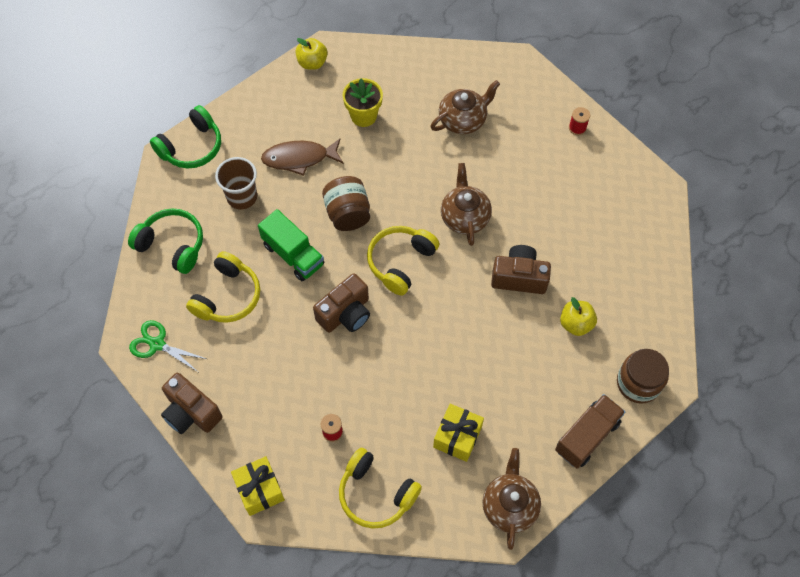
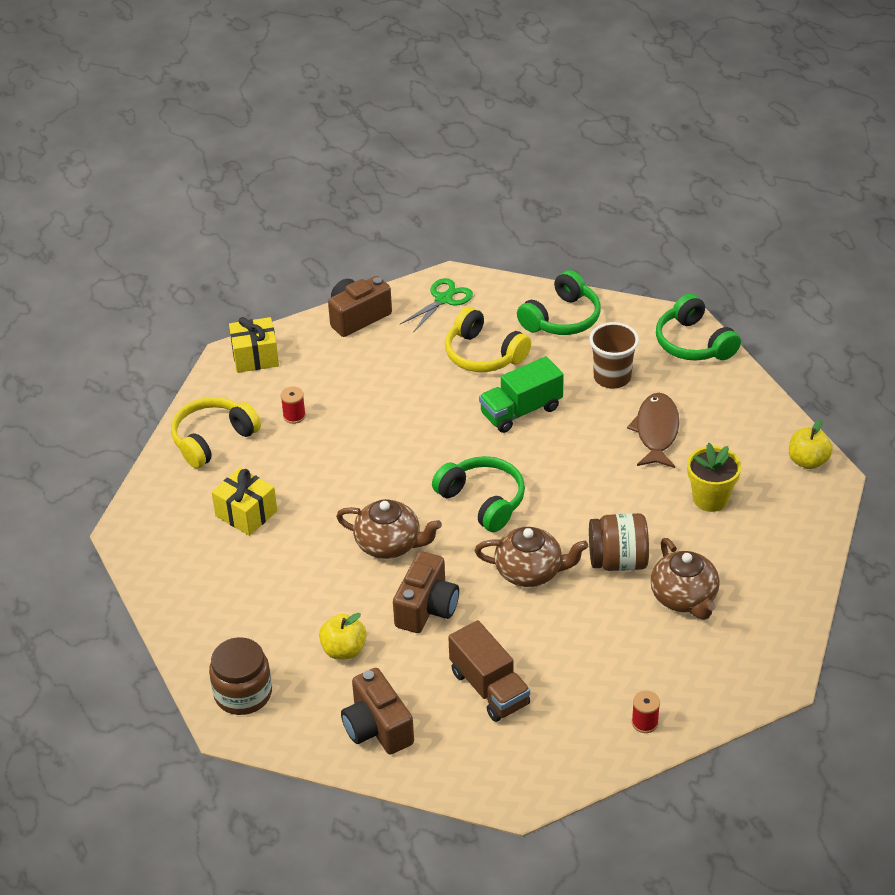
camera: 105 degrees right, 20 degrees down
brown camera [313,273,370,333] -> brown camera moved to [341,668,414,755]
brown jar [322,176,370,231] -> brown jar moved to [589,513,649,571]
yellow headphones [367,226,439,296] -> green headphones [432,456,525,532]
brown teapot [483,448,541,550] -> brown teapot moved to [336,499,442,559]
brown truck [555,394,625,469] -> brown truck moved to [448,620,530,722]

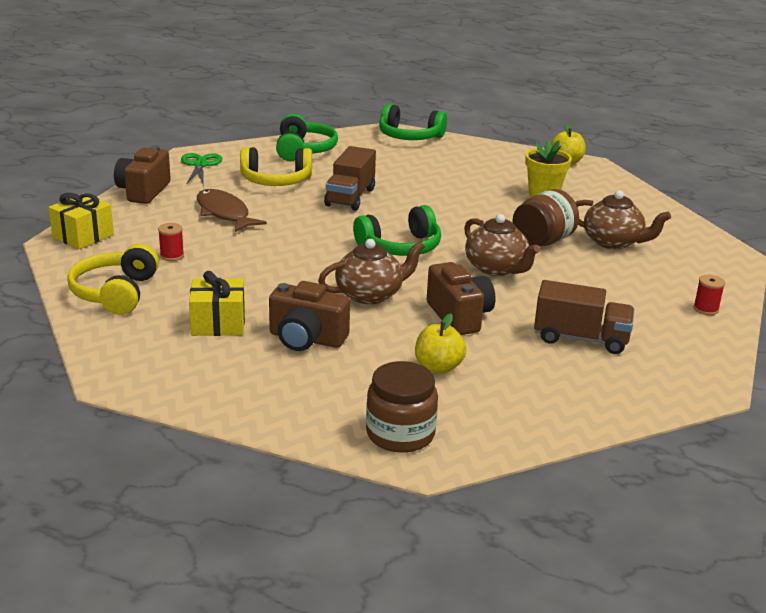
camera: 45 degrees left, 15 degrees down
brown camera [341,668,414,755] -> brown camera moved to [269,281,350,351]
green headphones [432,456,525,532] -> green headphones turned 150 degrees clockwise [353,205,441,256]
brown teapot [475,527,588,587] -> brown teapot turned 90 degrees clockwise [464,214,540,276]
green truck [479,356,564,433] -> brown truck [324,146,376,211]
brown cup [589,322,639,388] -> none
brown fish [627,393,679,468] -> brown fish moved to [197,189,267,232]

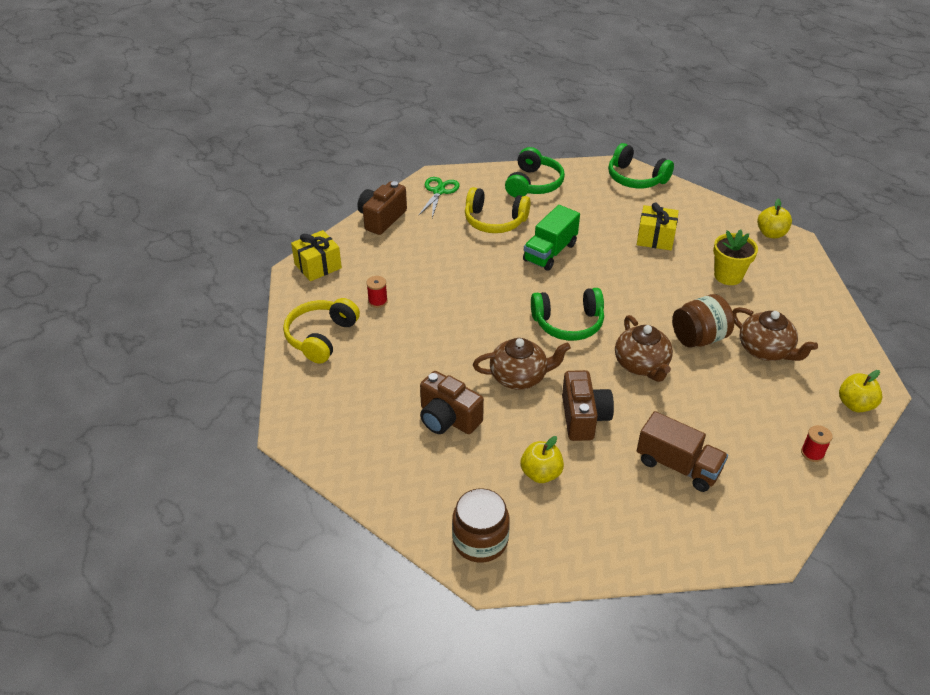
camera: 20 degrees right, 15 degrees up
yellow gift [189,271,245,336] -> yellow gift moved to [637,203,679,250]
brown fish [197,189,267,232] -> none
brown truck [324,146,376,211] -> green truck [523,205,580,271]
none -> yellow apple [839,370,882,412]

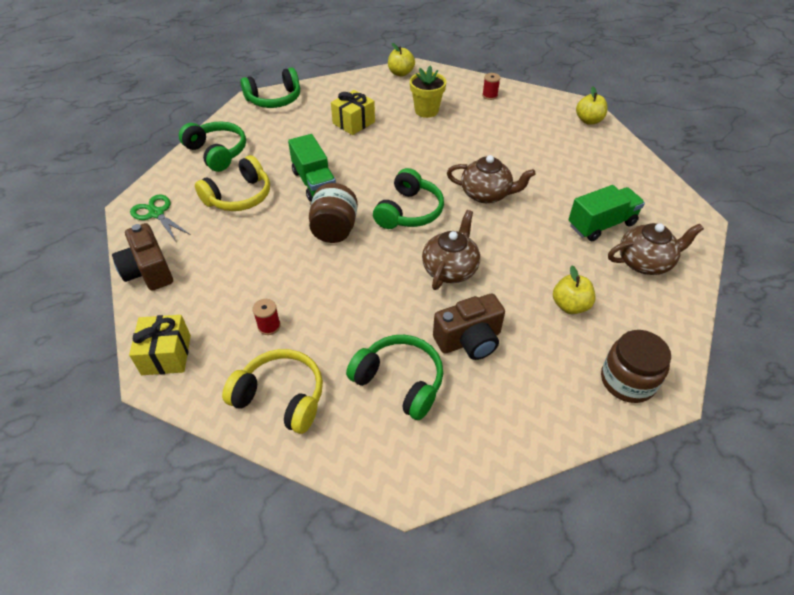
camera: 60 degrees left, 5 degrees up
yellow headphones [283,298,360,364] -> yellow headphones turned 150 degrees clockwise [222,349,323,434]
brown camera [562,370,614,441] -> none
brown truck [637,411,728,492] -> green truck [568,185,645,241]
brown jar [672,294,734,348] -> brown jar moved to [309,183,358,243]
brown teapot [732,307,818,361] -> brown teapot moved to [608,223,704,275]
red spool [801,425,833,462] -> red spool moved to [482,73,500,100]
none -> green headphones [346,335,443,420]

